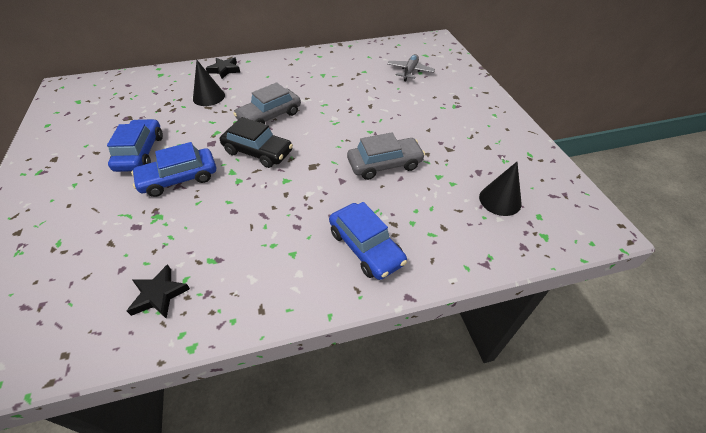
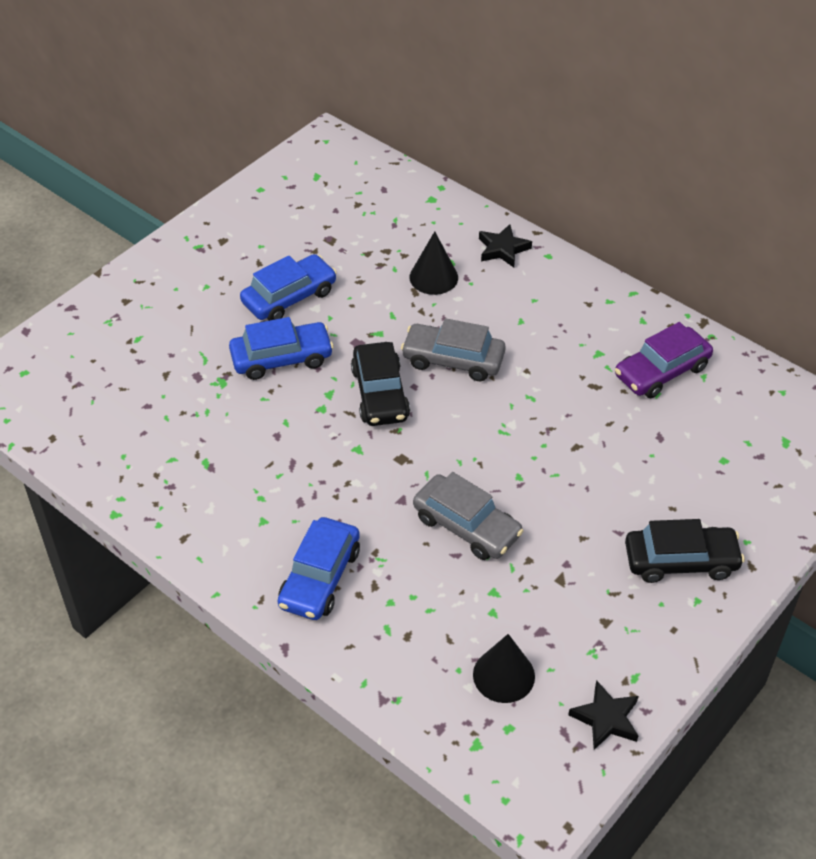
camera: 55 degrees right, 0 degrees up
black star [127,264,190,319] -> black star moved to [568,680,638,750]
blue car [131,142,216,197] -> blue car turned 135 degrees clockwise [229,317,334,380]
grey plane [387,54,435,81] -> none
none -> purple car [615,322,713,398]
none -> black car [625,519,745,583]

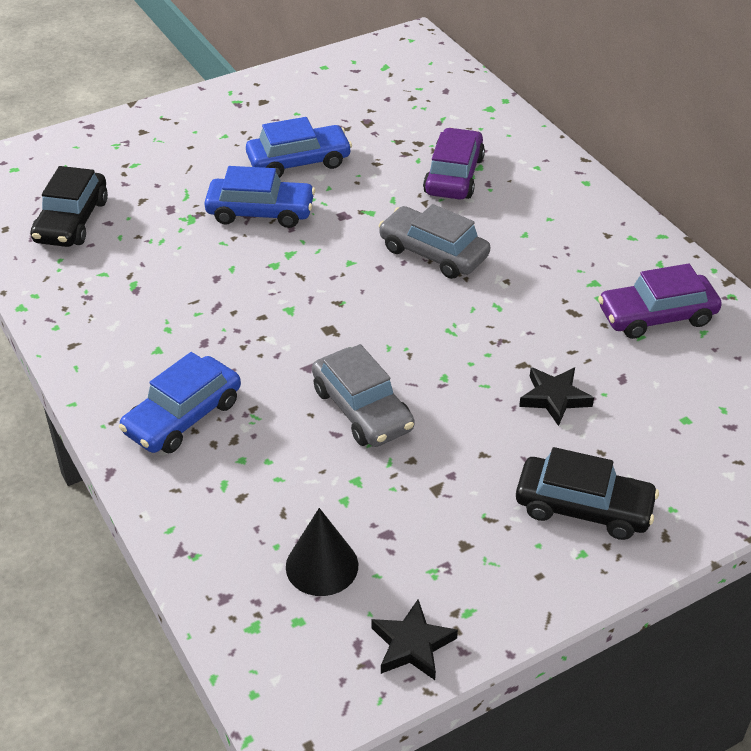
camera: 20 degrees right, 5 degrees down
black car [351,342,410,426] -> black car moved to [30,166,108,247]
black cone [409,231,458,295] -> purple car [423,128,485,199]
black star [479,224,532,268] -> black star moved to [519,367,594,426]

